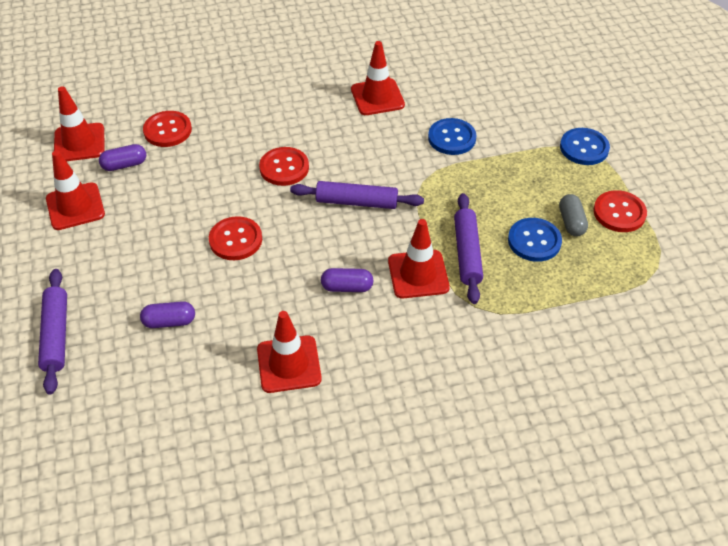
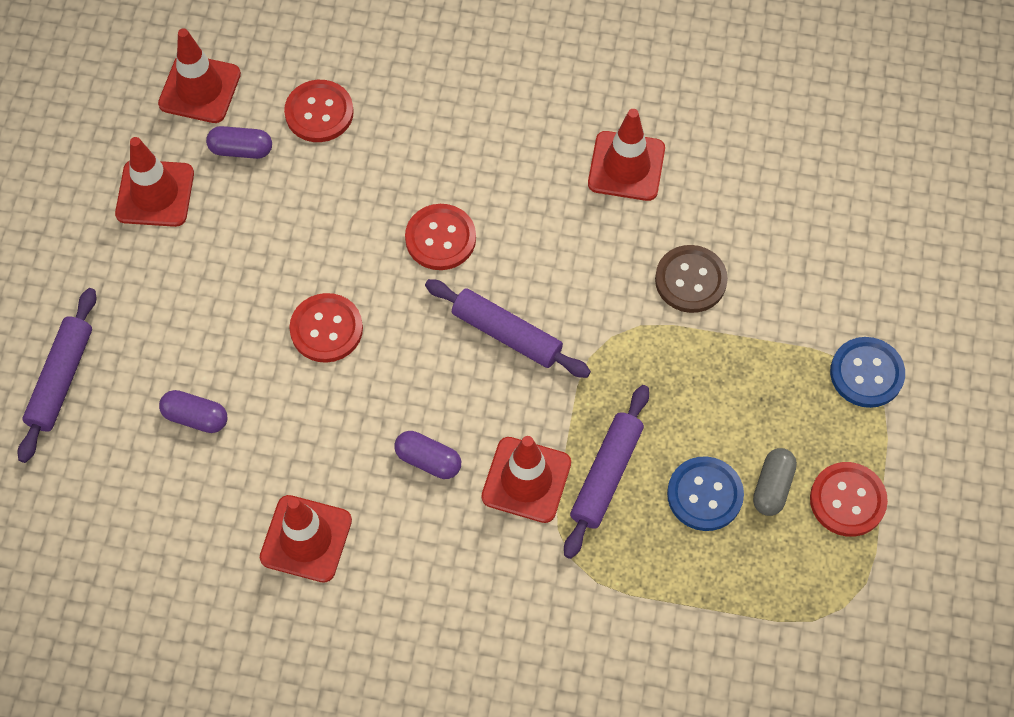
camera: 25 degrees right, 15 degrees up
blue button [428,118,477,155] -> brown button [655,245,728,313]

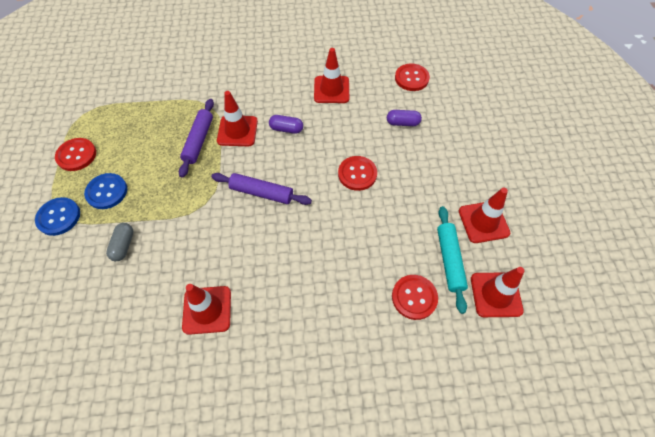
camera: 165 degrees right, 5 degrees down
purple rolling pin [18,288,96,463] -> none
purple capsule [206,126,272,159] -> turquoise rolling pin [437,206,468,314]
red button [405,204,476,270] -> red button moved to [395,64,430,91]
brown button [655,245,728,313] -> none
blue button [667,457,744,531] -> blue button moved to [84,173,127,209]
grey capsule [753,448,797,516] -> grey capsule moved to [106,223,133,261]

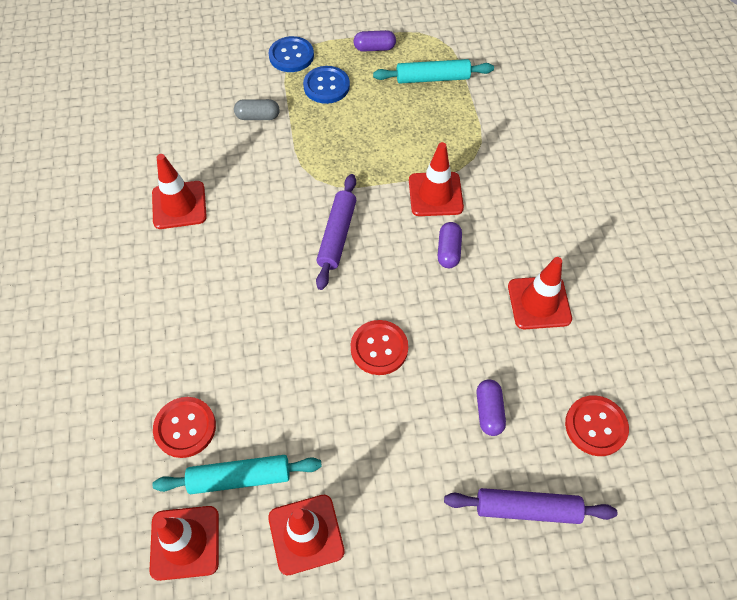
camera: 85 degrees right, 0 degrees up
red button [55,138,96,171] -> purple capsule [353,30,396,52]
purple rolling pin [179,99,214,178] -> purple rolling pin moved to [444,488,618,524]
none -> turquoise rolling pin [373,59,494,83]

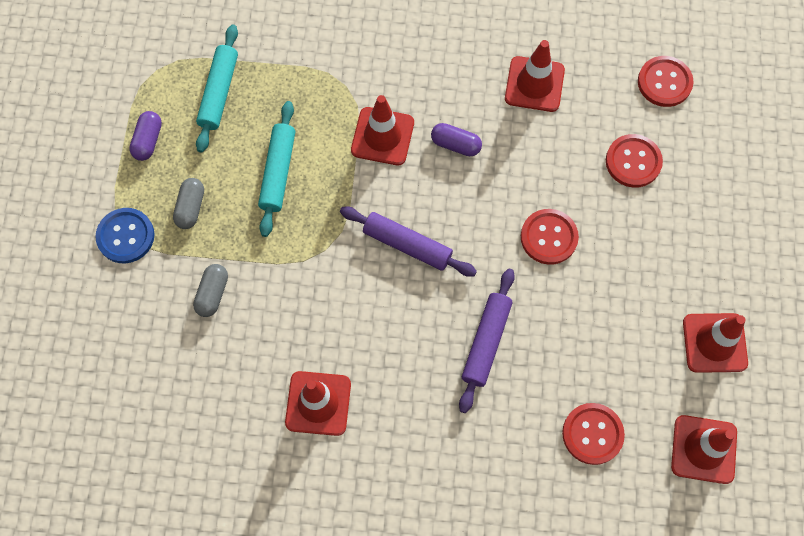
camera: 75 degrees left, 10 degrees up
turquoise rolling pin [152,455,322,494] -> turquoise rolling pin moved to [258,101,295,237]
blue button [303,66,350,104] -> grey capsule [173,178,204,229]
purple rolling pin [444,488,618,524] -> purple rolling pin moved to [459,269,515,413]
purple capsule [477,379,506,436] -> red button [606,134,663,188]

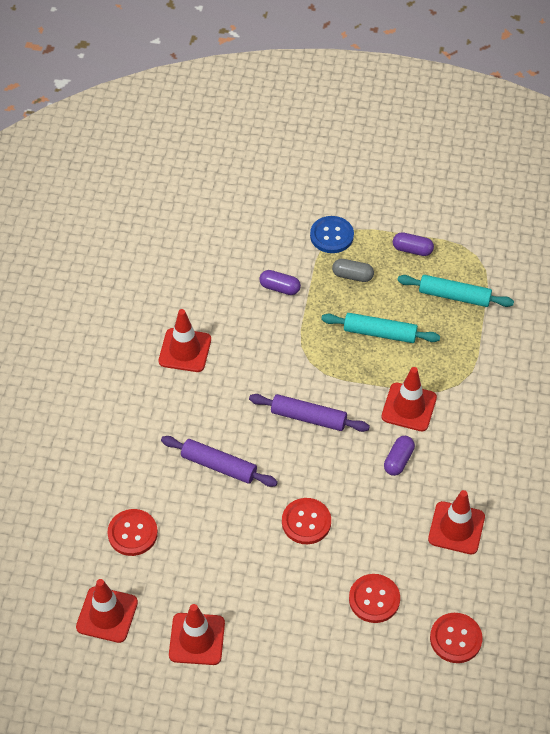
camera: 95 degrees right, 15 degrees down
grey capsule [193,264,228,317] -> purple capsule [259,270,301,295]
purple rolling pin [340,207,477,276] -> purple rolling pin turned 75 degrees clockwise [249,394,370,432]

